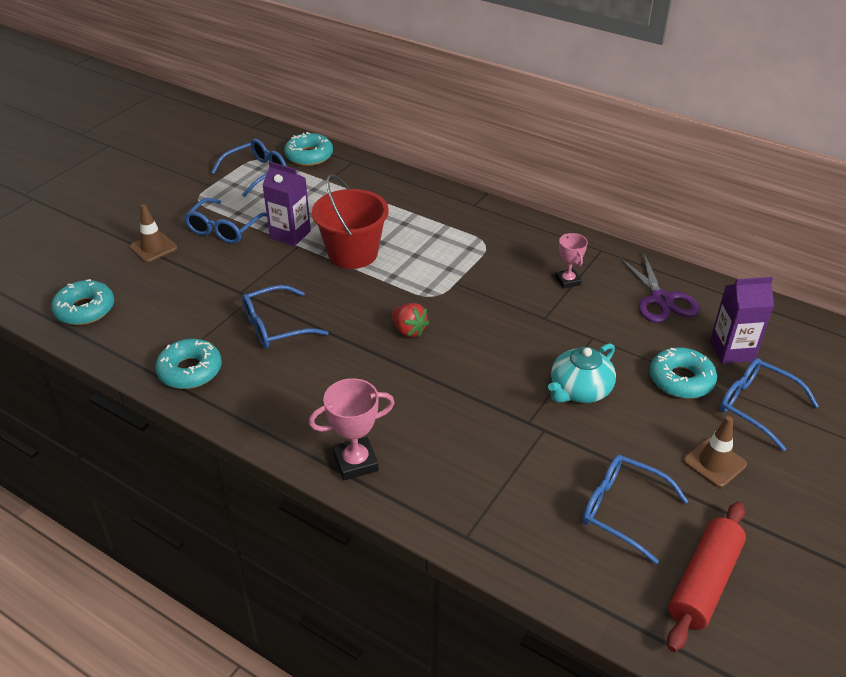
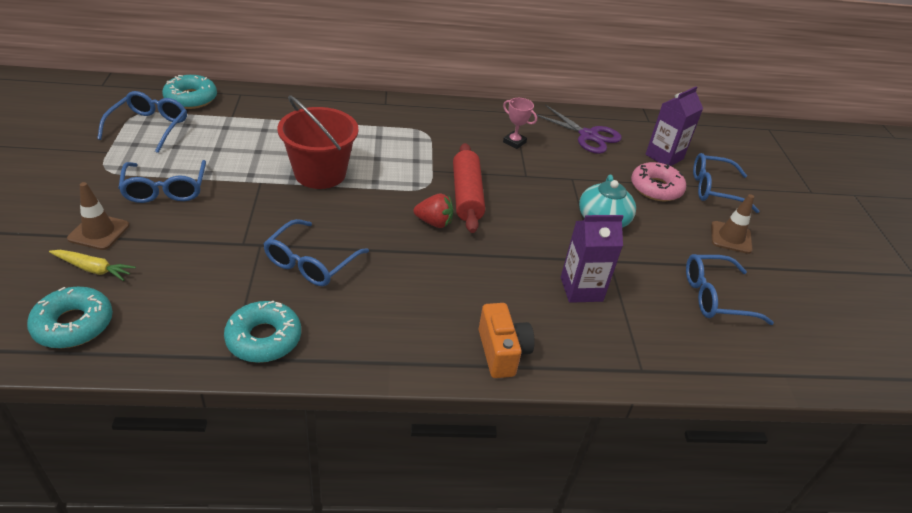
camera: 40 degrees left, 0 degrees up
purple carton [263,162,311,246] -> purple carton moved to [561,215,624,303]
pink trophy [309,378,395,480] -> orange camera [479,303,535,378]
turquoise donut [650,347,717,399] -> pink donut [631,162,686,201]
red rolling pin [667,502,746,652] -> red rolling pin moved to [453,143,485,233]
none -> yellow carrot [49,250,136,281]

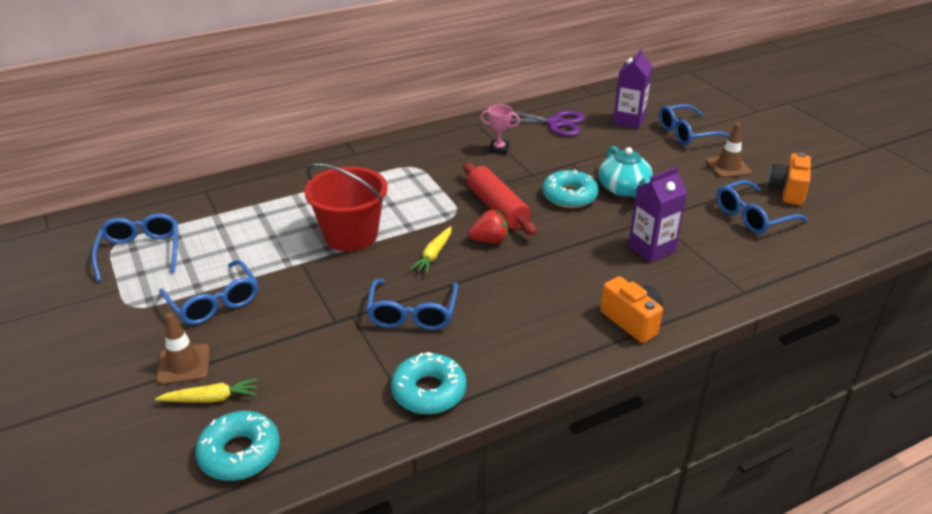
camera: 20 degrees left, 5 degrees down
turquoise donut [162,75,217,109] -> turquoise donut moved to [542,169,598,208]
pink donut [631,162,686,201] -> none
none -> yellow carrot [410,226,451,274]
none -> orange camera [769,152,811,205]

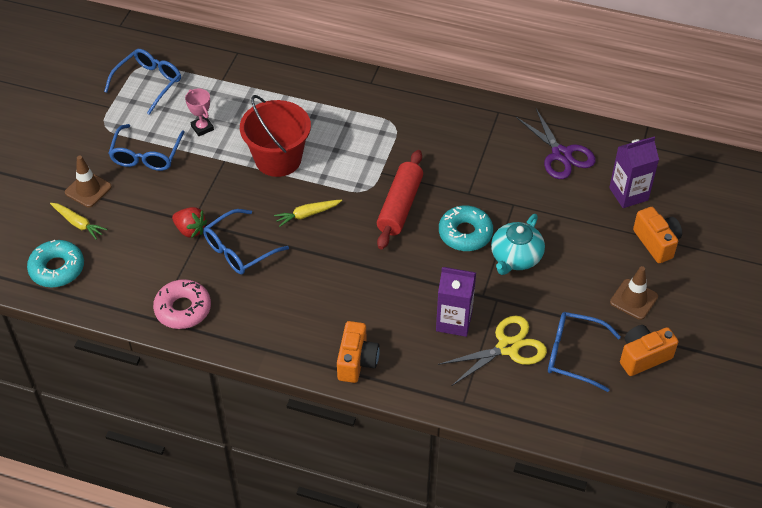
camera: 45 degrees right, 15 degrees up
turquoise donut [391,352,467,414] -> pink donut [153,279,211,329]
red strawberry [468,209,508,243] -> red strawberry moved to [172,207,207,238]
pink trophy [480,105,520,155] -> pink trophy moved to [185,89,214,136]
blue glasses [659,104,730,146] -> orange camera [633,207,682,263]
none -> yellow scissors [438,316,547,386]

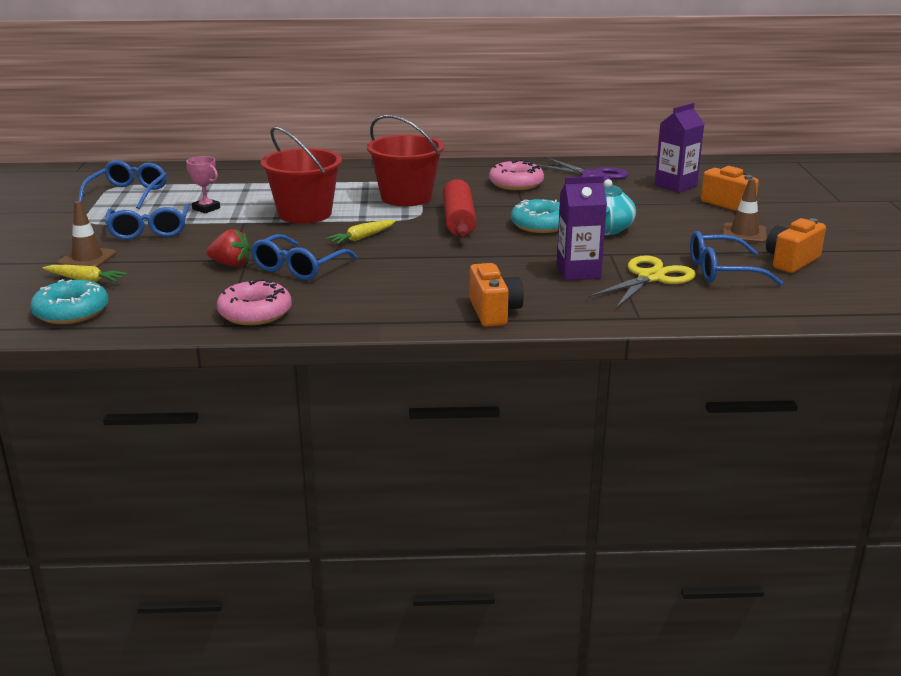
camera: 20 degrees left, 25 degrees down
none -> red bucket [367,115,444,206]
none -> pink donut [489,160,544,190]

